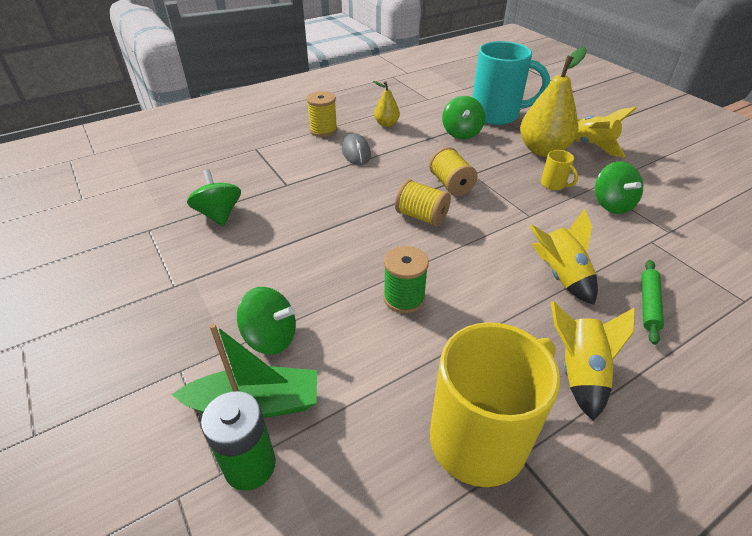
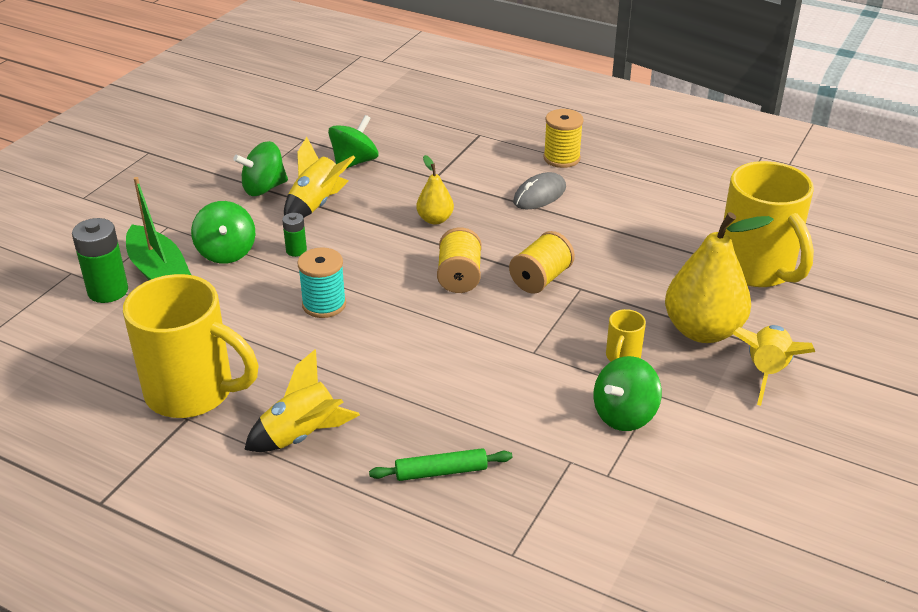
camera: 60 degrees right, 5 degrees down
yellow pear [373,81,400,127] -> yellow pear moved to [416,155,454,225]
green spool [383,246,429,313] -> turquoise spool [297,247,346,318]
green spinning top [442,96,485,139] -> green spinning top moved to [233,141,288,196]
turquoise mug [473,41,550,125] -> yellow mug [723,161,814,287]
yellow rocket [530,209,598,305] -> yellow rocket moved to [284,137,356,218]
none -> green battery [282,213,307,257]

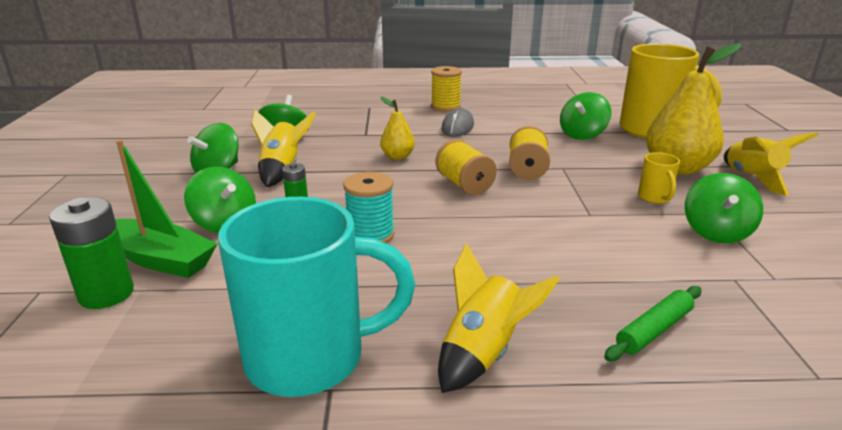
camera: 30 degrees left, 10 degrees down
yellow mug [123,274,258,418] -> turquoise mug [218,197,415,397]
none -> green spinning top [560,92,611,140]

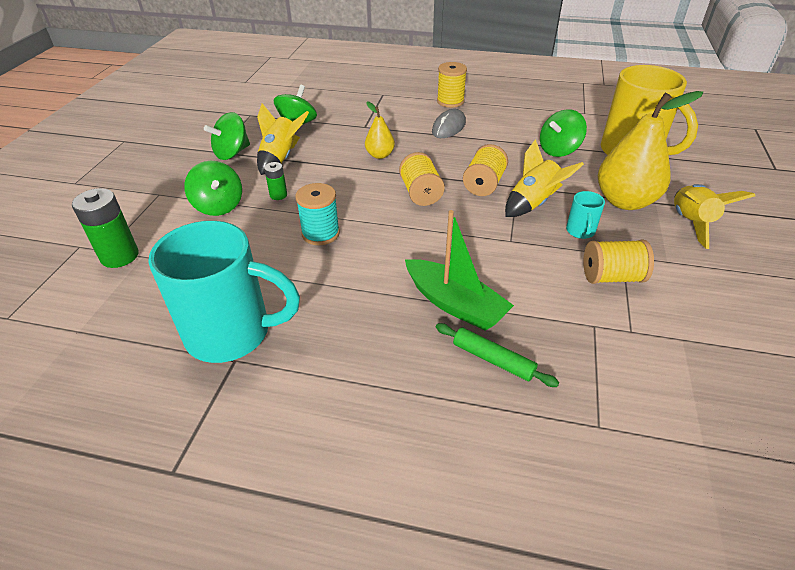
camera: 15 degrees right, 15 degrees up
green boat [115,140,217,278] -> green boat moved to [405,210,514,331]
yellow rocket [438,243,559,393] -> yellow rocket moved to [505,139,584,217]
green rolling pin [604,286,701,361] -> green rolling pin turned 60 degrees clockwise [436,323,559,387]
yellow mug [638,152,680,204] -> turquoise mug [566,191,605,239]
green spinning top [685,173,763,243] -> yellow spool [583,239,654,284]

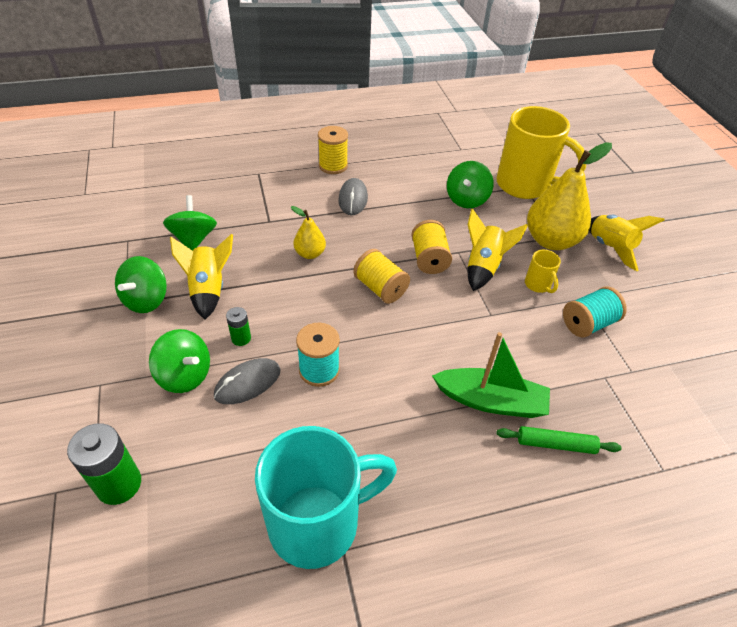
camera: 30 degrees left, 5 degrees up
turquoise mug [566,191,605,239] -> yellow mug [525,250,561,293]
yellow spool [583,239,654,284] -> turquoise spool [563,286,627,338]
none -> grey mouse [214,358,281,404]

